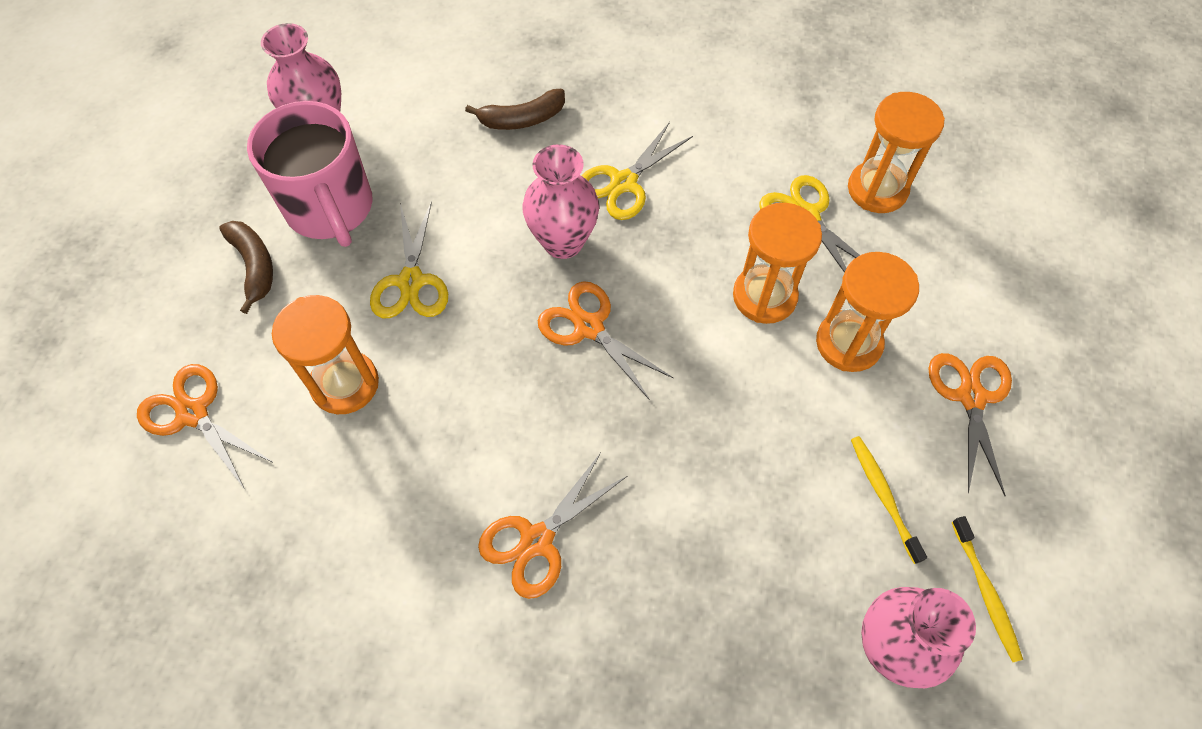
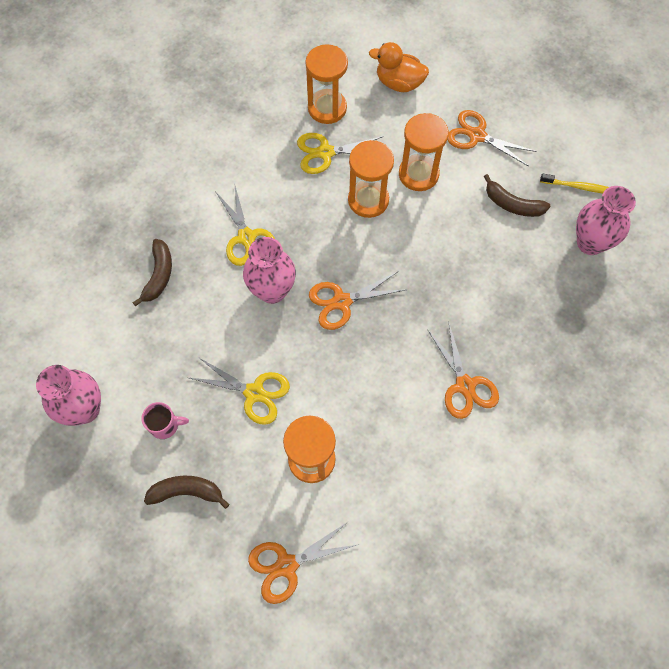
camera: 65 degrees left, 5 degrees up
pink mug [247,101,372,247] -> pink mug [141,402,189,439], size x0.43
yellow toothbrush [851,436,927,564] -> brown banana [484,174,550,217]
none -> orange duck [369,42,429,92]

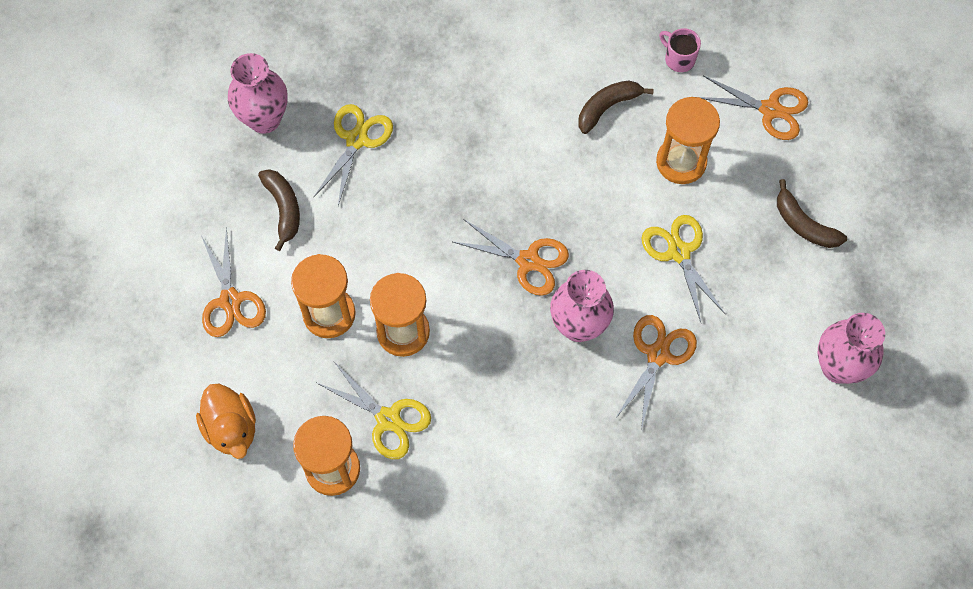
camera: 135 degrees left, 0 degrees up
brown banana [132,239,172,307] -> brown banana moved to [578,80,654,134]
pink mug [141,402,189,439] -> pink mug moved to [659,28,701,72]
yellow scissors [215,186,275,266] -> yellow scissors moved to [314,104,393,206]
orange scissors [428,324,499,419] -> orange scissors moved to [615,315,697,429]
yellow toothbrush [540,174,609,194] -> none

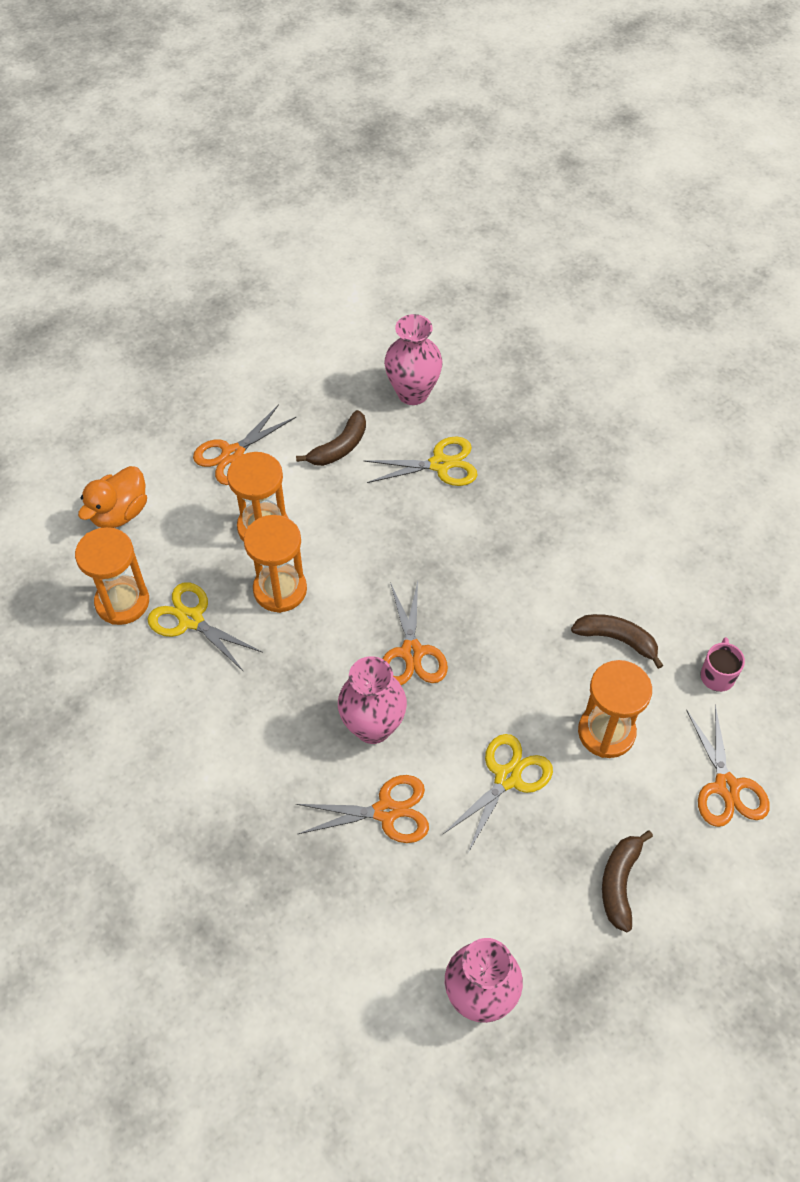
camera: 60 degrees right, 10 degrees down
yellow scissors [317,363,431,459] -> yellow scissors turned 120 degrees clockwise [147,582,263,672]

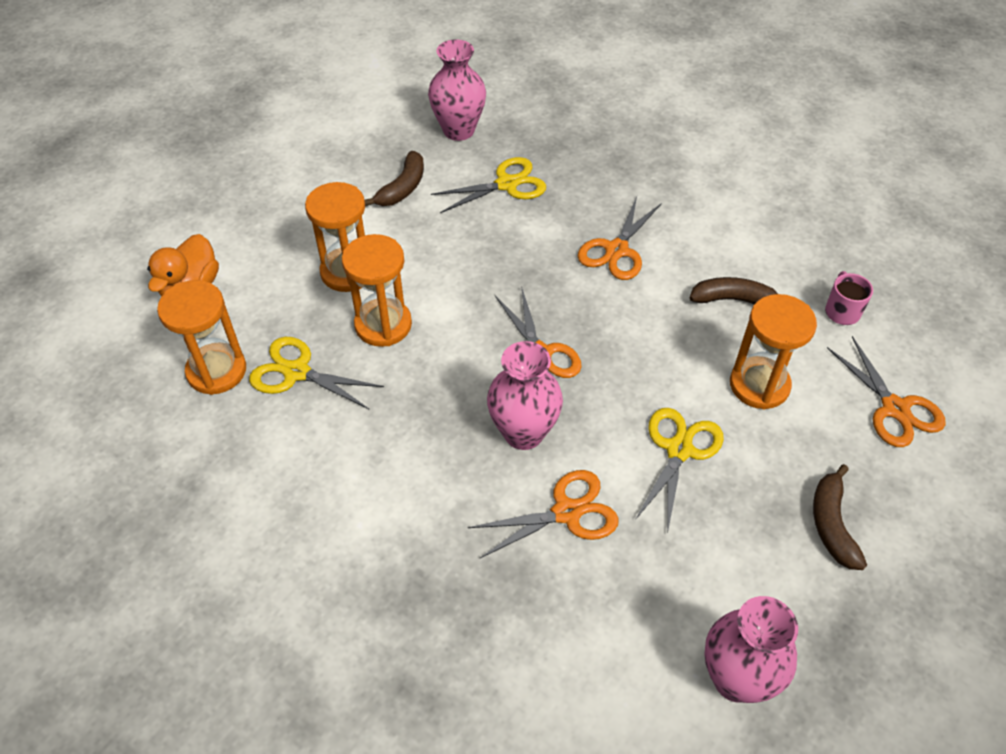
camera: 15 degrees left, 5 degrees down
orange scissors [193,404,296,485] -> orange scissors moved to [578,197,662,280]

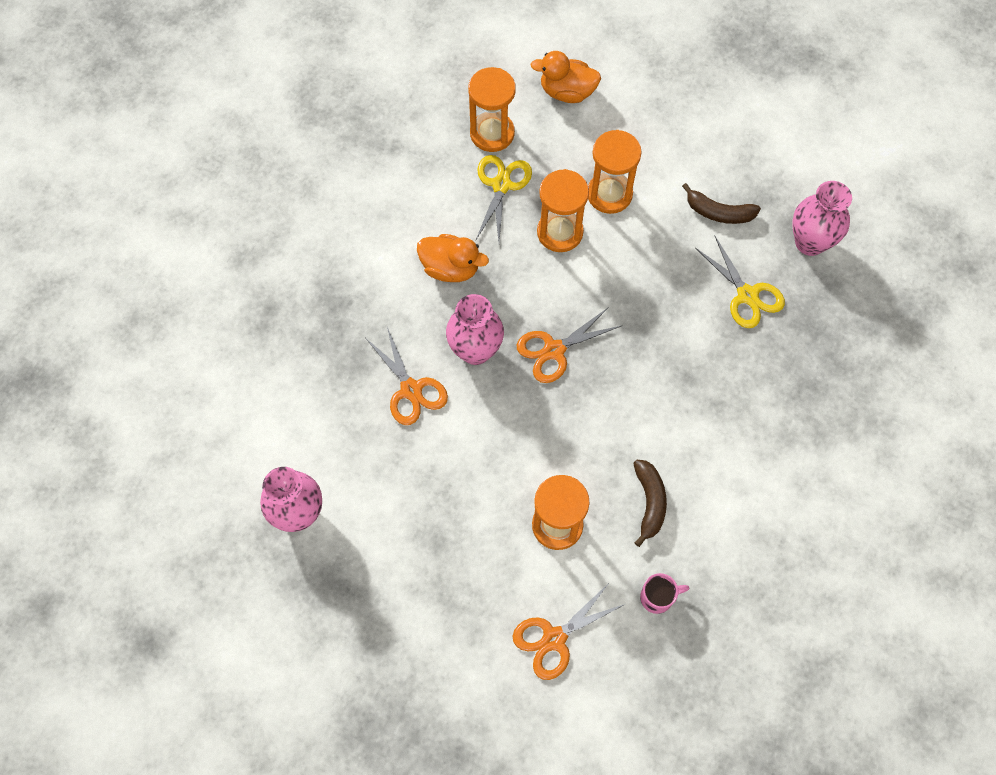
camera: 80 degrees right, 15 degrees up
orange scissors [578,197,662,280] -> none
yellow scissors [635,408,724,530] -> none
brown banana [813,464,867,570] -> none
none -> orange duck [417,234,489,282]

